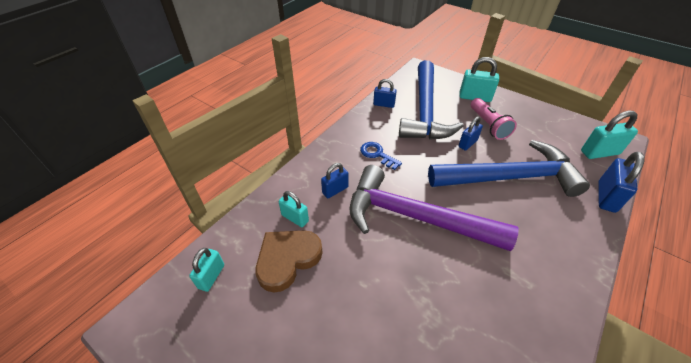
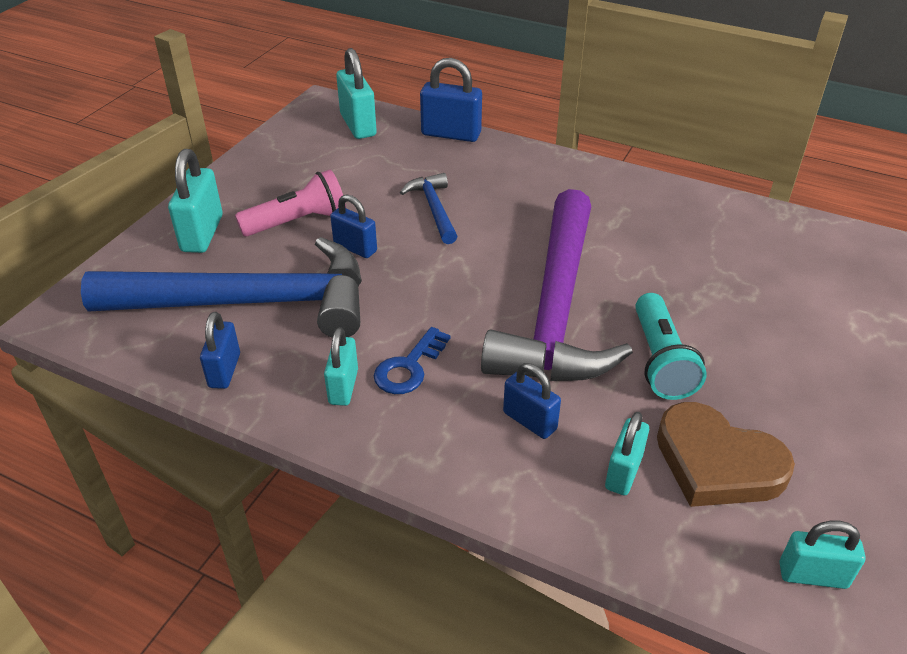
camera: 100 degrees left, 5 degrees down
blue hammer [428,140,590,197] -> blue hammer [400,173,458,244], size x0.44
none -> turquoise padlock [324,327,358,406]
none -> turquoise flashlight [635,293,707,400]

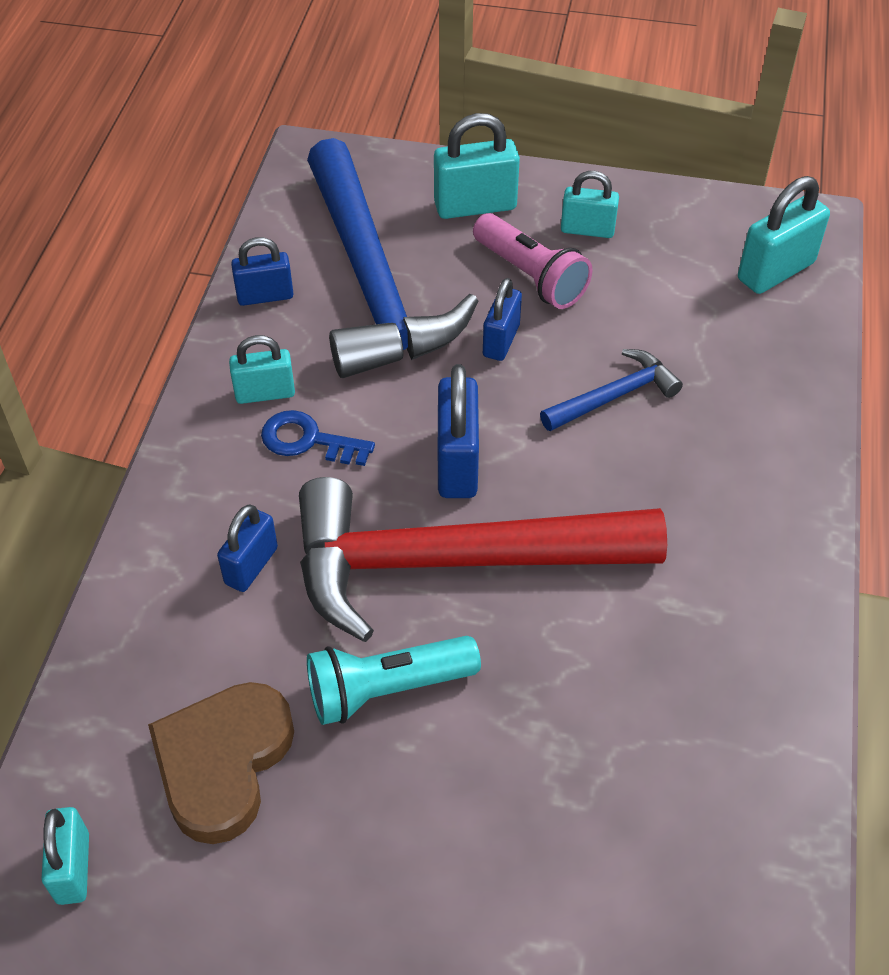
camera: 75 degrees right, 10 degrees up
blue padlock [420,58,482,142] -> blue padlock moved to [438,364,479,498]
purple hammer [481,189,633,381] -> red hammer [299,477,667,642]
turquoise padlock [605,412,649,495] -> turquoise padlock moved to [561,171,619,238]

